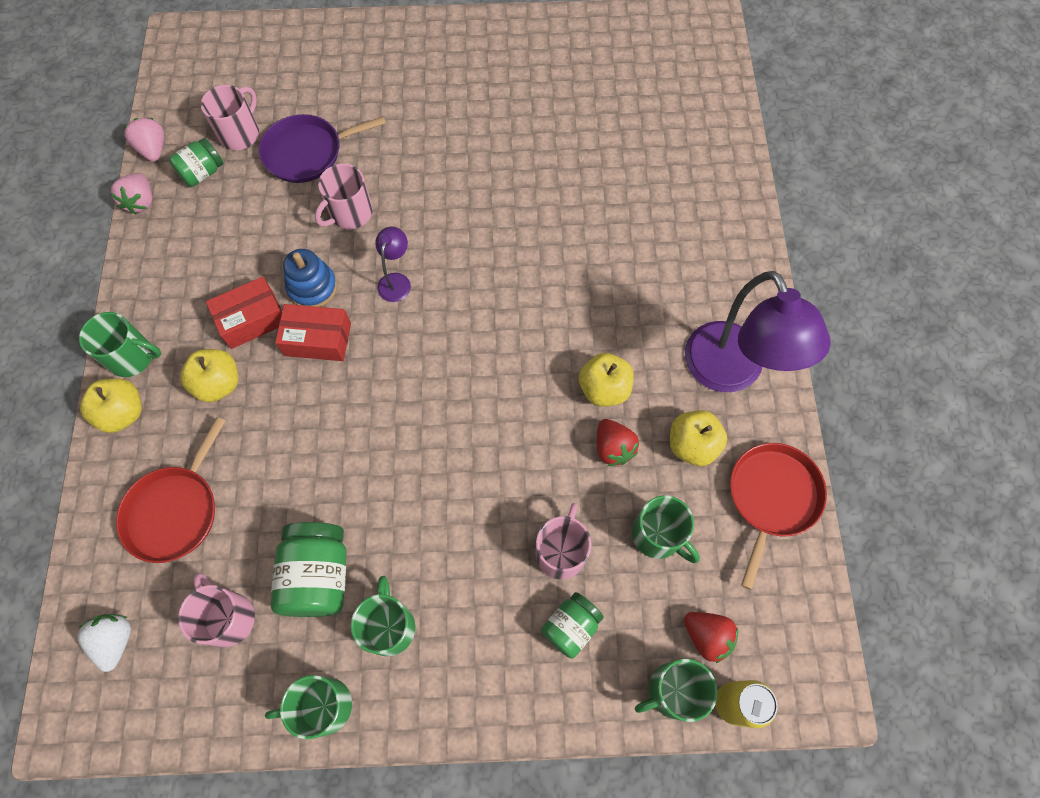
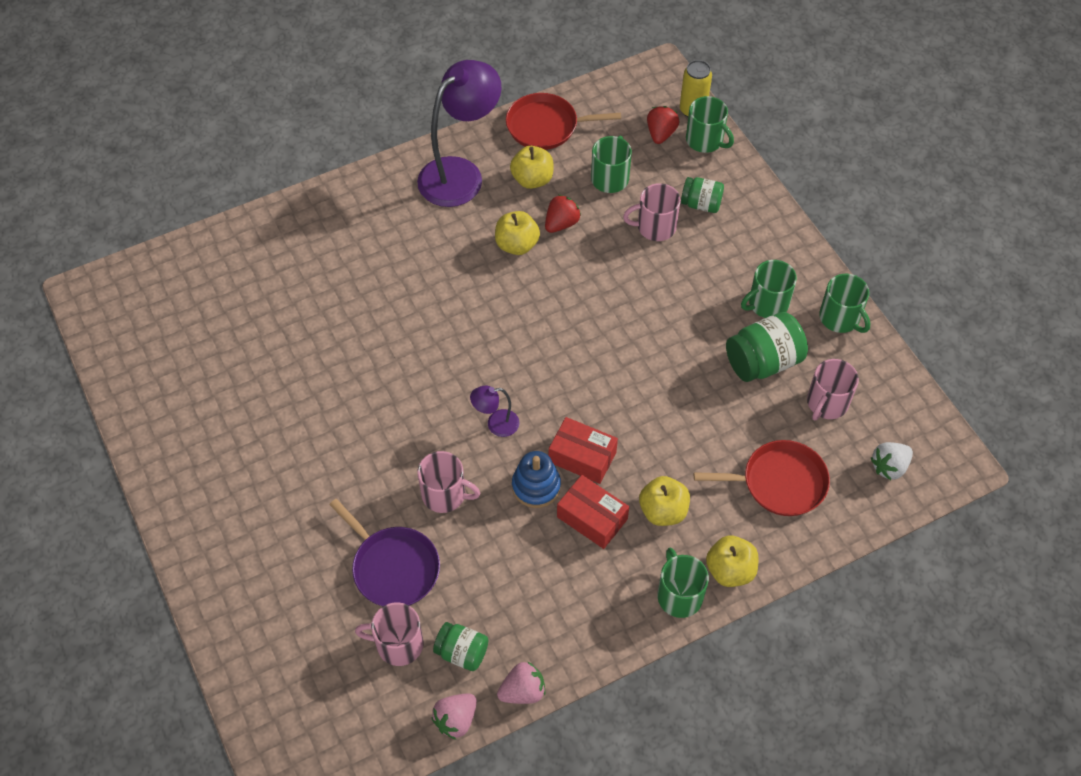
camera: 115 degrees left, 10 degrees down
red box [275,304,351,361] -> red box turned 45 degrees counterclockwise [549,417,618,484]

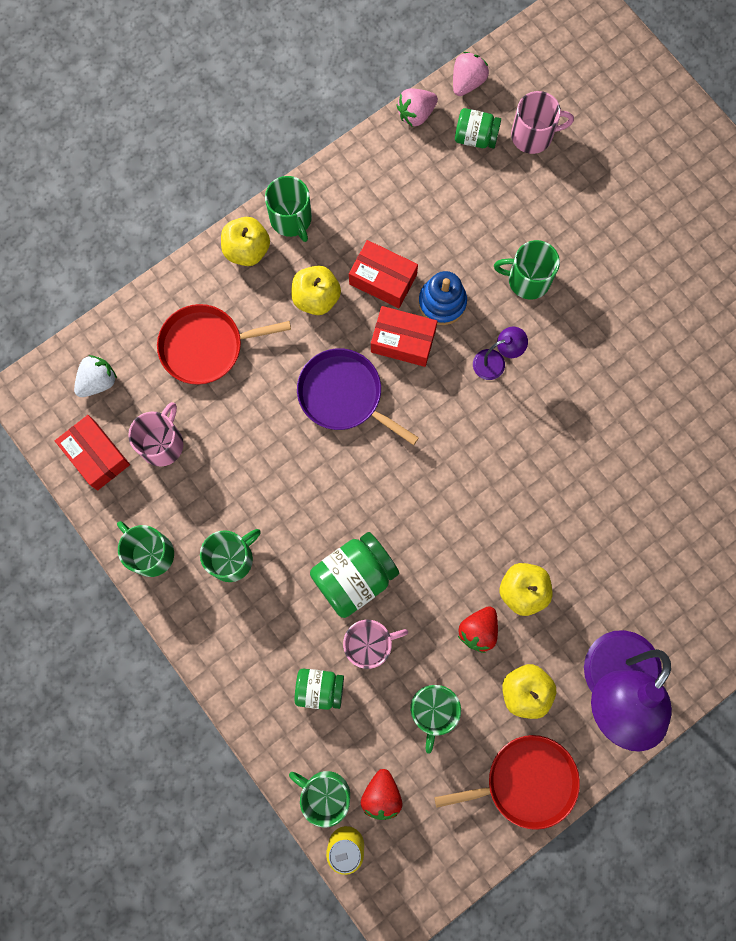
camera: 170 degrees right, 20 degrees up
purple pan [329,499,440,606] -> purple pan moved to [297,348,419,445]
pink mug [417,451,480,513] -> green mug [494,240,560,299]
green jar [726,312,808,382] -> green jar moved to [310,532,399,618]
none -> red box [55,415,130,490]

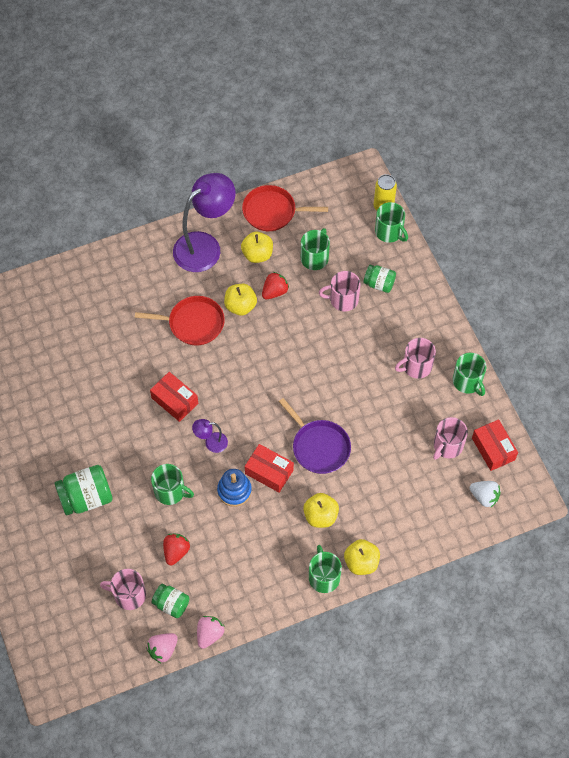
camera: 165 degrees left, 15 degrees down
white strawberry [74,355,117,397] -> white strawberry turned 120 degrees counterclockwise [470,481,501,507]
red pan [157,304,291,385] -> red pan moved to [135,296,225,345]
green mug [200,529,261,582] -> pink mug [395,338,436,379]
green jar [310,532,399,618] -> green jar moved to [55,465,112,515]
red box [349,240,418,308] -> red box moved to [150,372,198,422]
red strawberry [361,769,402,820] -> red strawberry moved to [163,534,190,566]
pink strawberry [396,88,438,126] -> pink strawberry turned 45 degrees counterclockwise [197,616,225,649]

